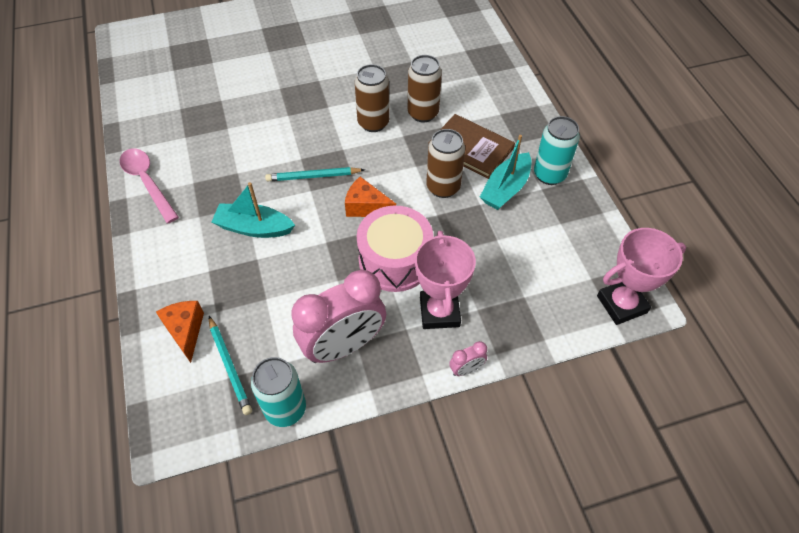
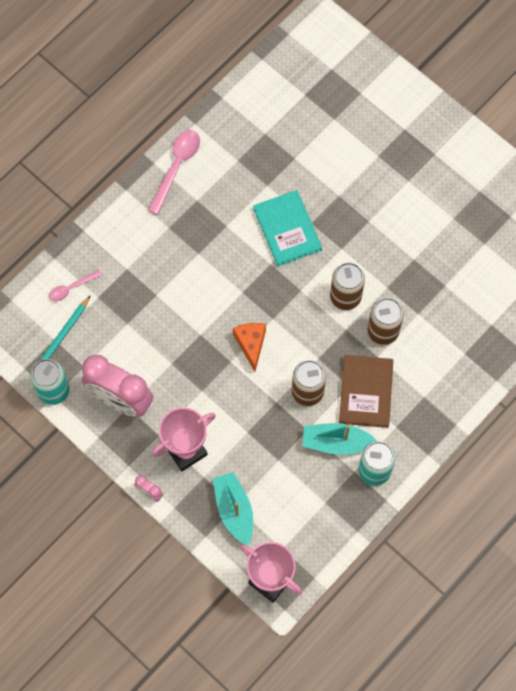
camera: 60 degrees right, 15 degrees up
orange cheese [156,301,204,363] -> pink spoon [49,270,102,301]
turquoise boat [212,182,295,238] -> turquoise boat moved to [213,472,253,546]
turquoise pencil [265,167,365,182] -> none
pink drum [357,205,433,292] -> none
none -> turquoise book [253,190,322,266]

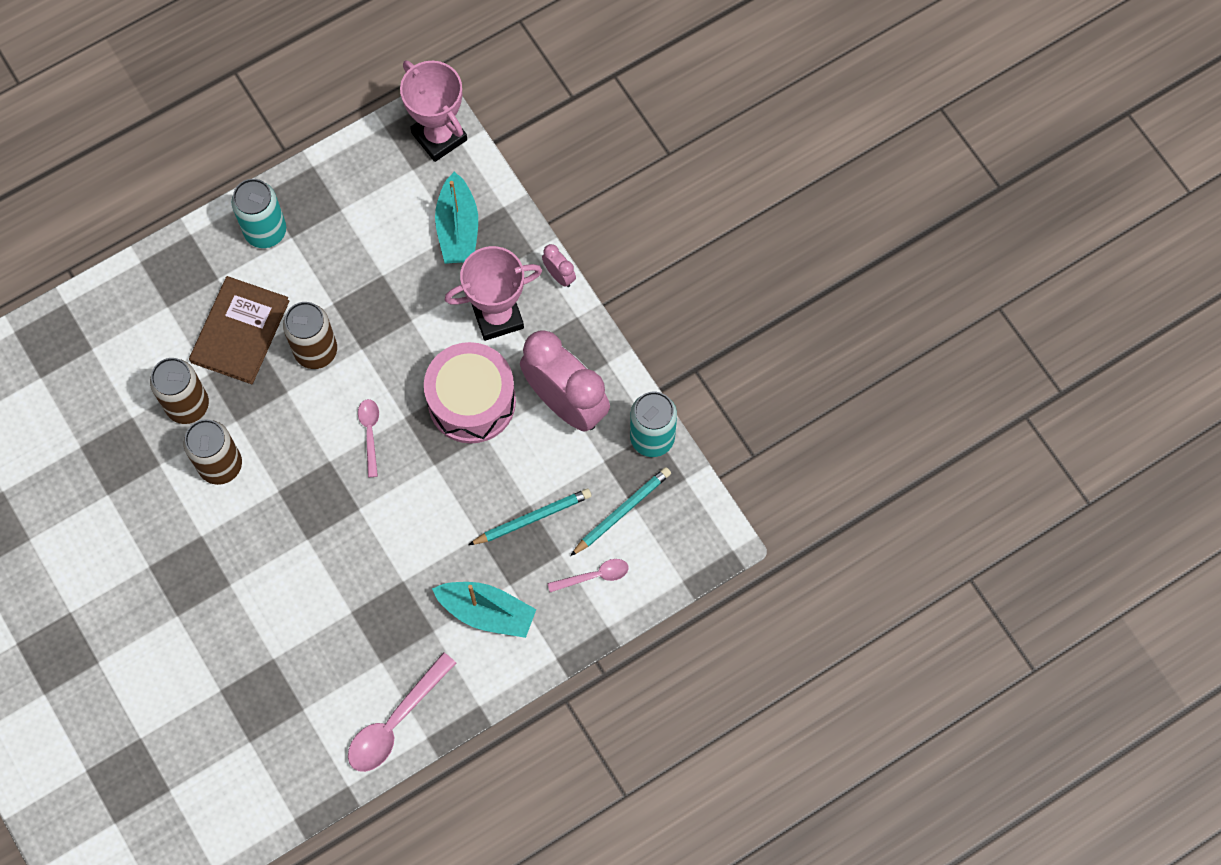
camera: 165 degrees left, 0 degrees up
orange cheese [233,323,266,371] -> pink spoon [358,399,379,477]
turquoise book [253,190,322,266] -> none
turquoise boat [302,423,377,455] -> turquoise boat moved to [432,582,536,638]
none -> pink drum [424,342,516,444]
none -> turquoise pencil [469,489,591,545]

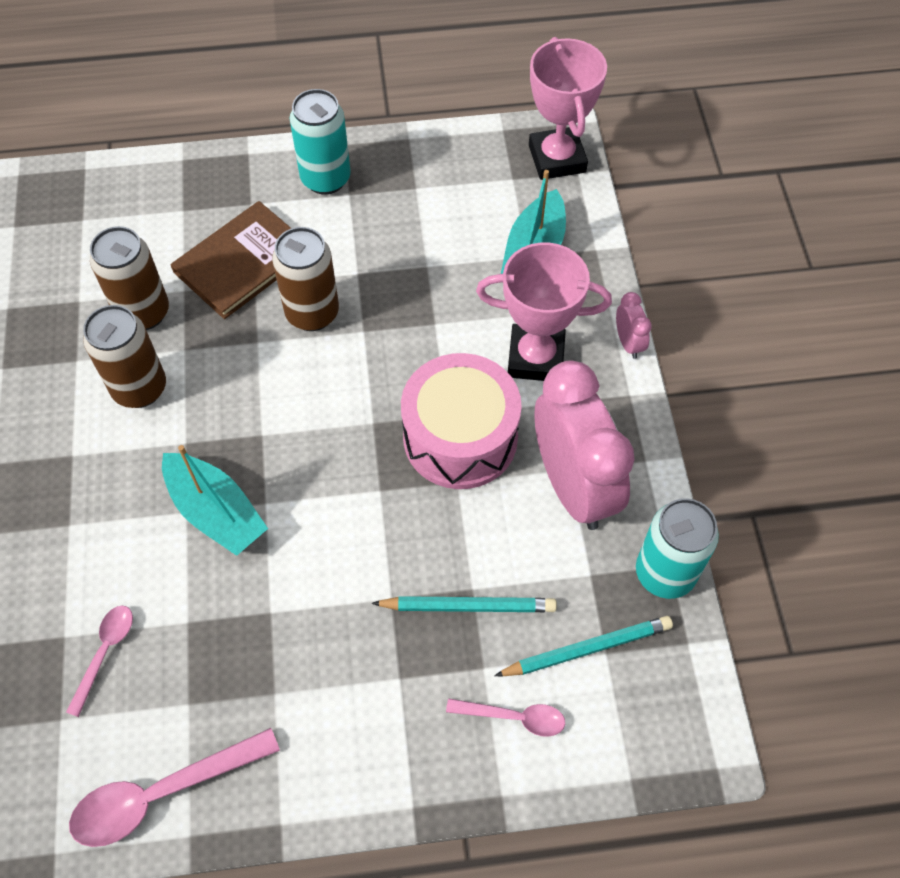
camera: 25 degrees right, 10 degrees down
pink spoon [358,399,379,477] -> pink spoon moved to [66,606,133,717]
turquoise boat [432,582,536,638] -> turquoise boat moved to [162,445,268,556]

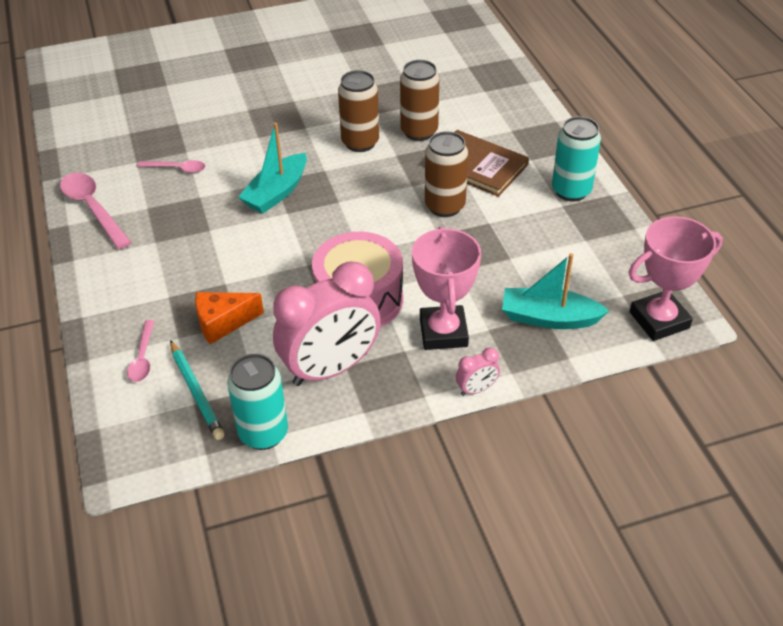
camera: 80 degrees right, 15 degrees down
turquoise pencil [371,596,557,612] -> orange cheese [195,292,264,345]

